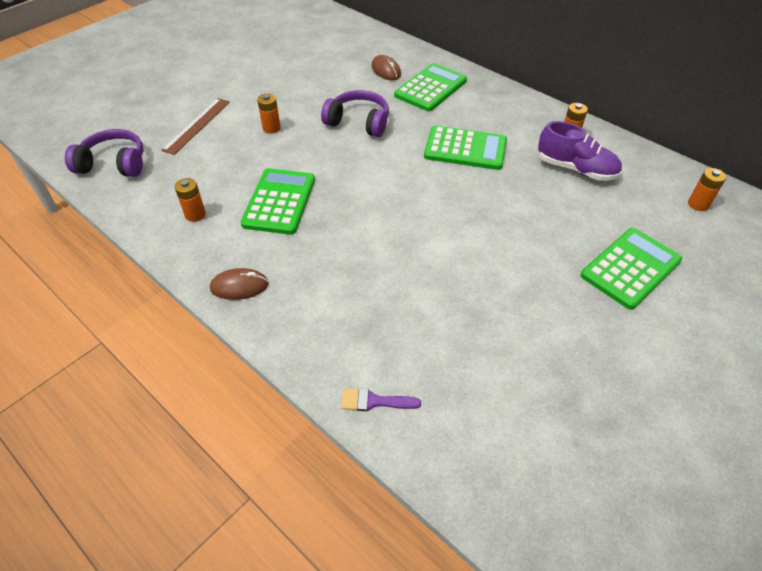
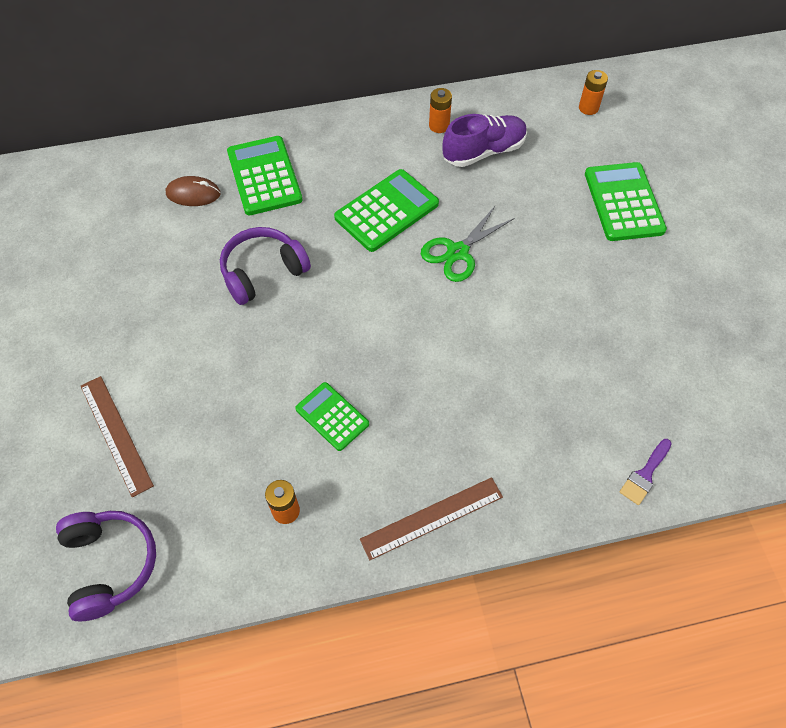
camera: 55 degrees left, 10 degrees up
purple headphones [65,129,144,177] -> purple headphones turned 120 degrees clockwise [56,511,156,621]
brown mouse [210,268,269,300] -> brown ruler [360,477,503,560]
green calculator [241,168,315,235] -> green calculator [295,382,369,451], size x0.62
orange battery [257,94,281,134] -> none
none -> green scissors [421,205,515,282]

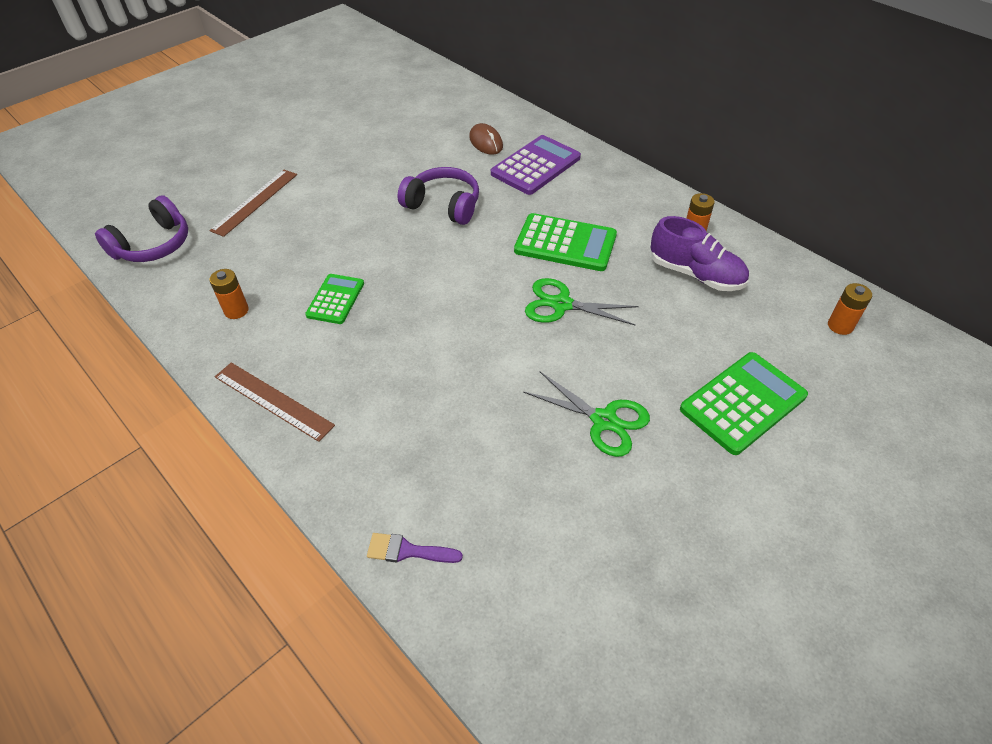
camera: 60 degrees right, 10 degrees down
green calculator [227,136,302,215] -> purple calculator [491,135,581,195]
none -> green scissors [523,371,650,457]

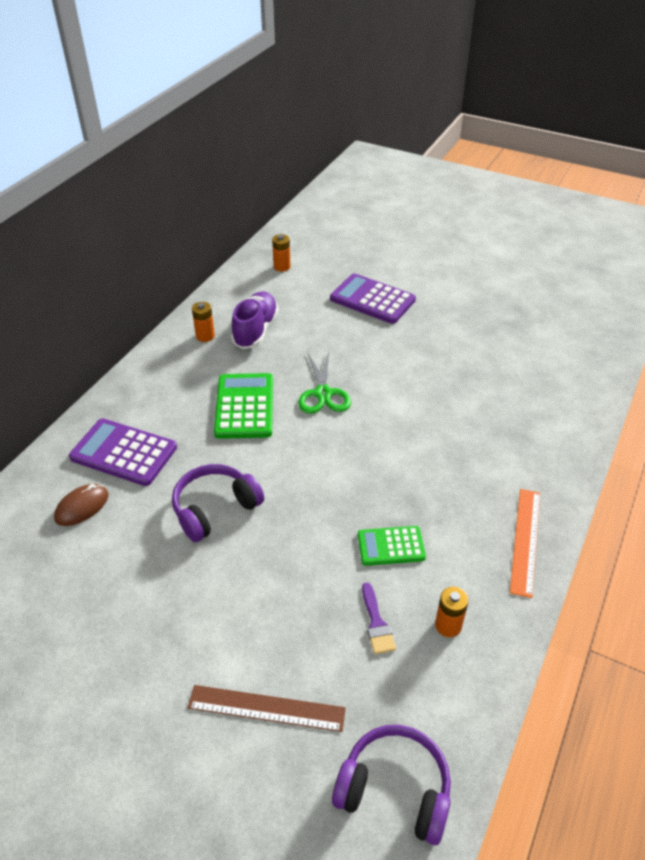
camera: 110 degrees left, 5 degrees down
brown ruler [215,362,335,442] -> orange ruler [510,489,540,598]
purple brush [367,533,463,563] -> purple brush moved to [362,582,396,654]
purple headphones [398,167,479,225] -> purple headphones turned 45 degrees clockwise [172,464,264,542]
green scissors [523,371,650,457] -> none
green calculator [680,352,808,455] -> purple calculator [330,273,416,324]

